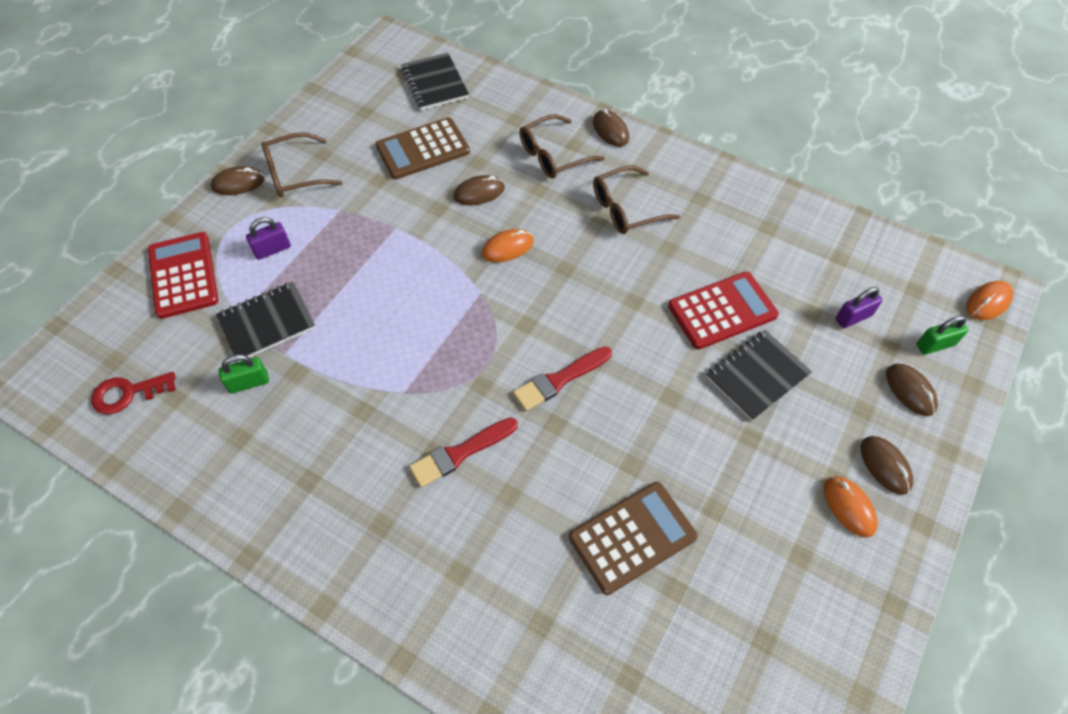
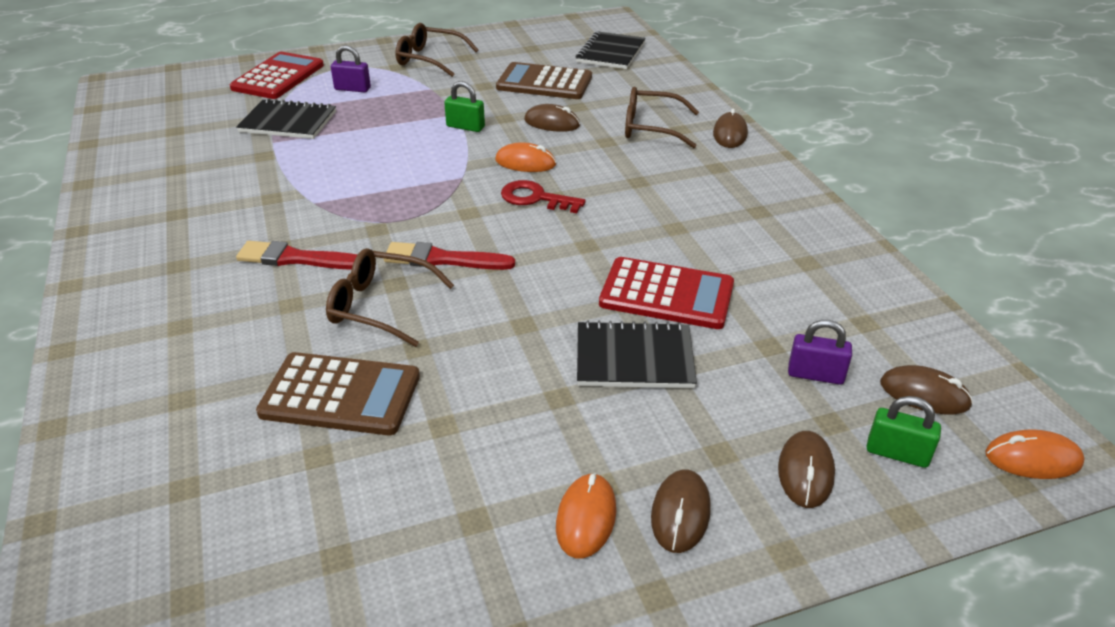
camera: 40 degrees right, 20 degrees down
red key [91,372,176,414] -> red key moved to [501,180,585,213]
brown mouse [210,166,265,195] -> brown mouse moved to [880,365,973,415]
green padlock [219,354,269,394] -> green padlock moved to [444,81,485,132]
brown glasses [593,166,680,234] -> brown glasses moved to [326,248,454,347]

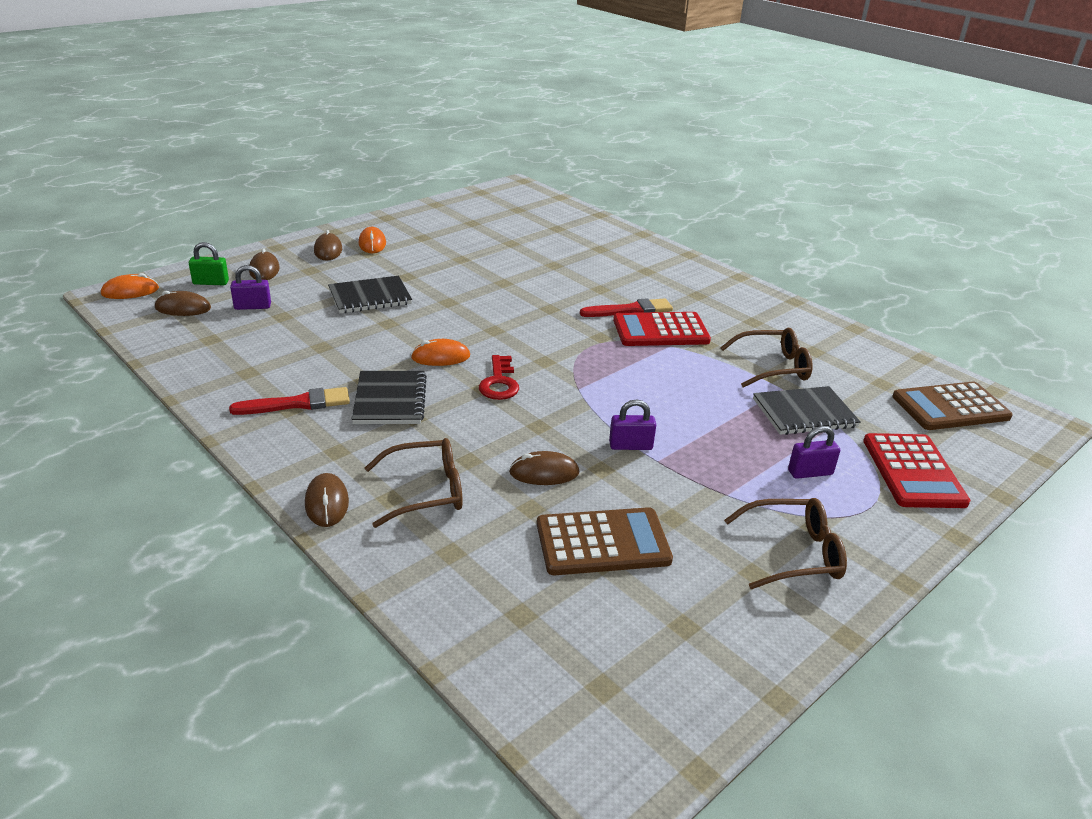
camera: 155 degrees right, 5 degrees down
brown calculator [256,352,420,435] -> brown calculator moved to [892,381,1013,430]
brown glasses [326,248,454,347] -> brown glasses moved to [720,328,812,387]
red brush [384,242,515,270] -> red brush moved to [229,387,350,415]
green padlock [444,81,485,132] -> purple padlock [609,399,656,450]
orange mouse [495,142,556,172] -> orange mouse moved to [411,339,470,366]
red key [501,180,585,213] -> red key turned 90 degrees clockwise [479,355,519,400]
black notebook [575,31,646,69] -> black notebook moved to [352,371,427,424]
red calculator [599,257,734,329] -> red calculator moved to [613,312,711,346]

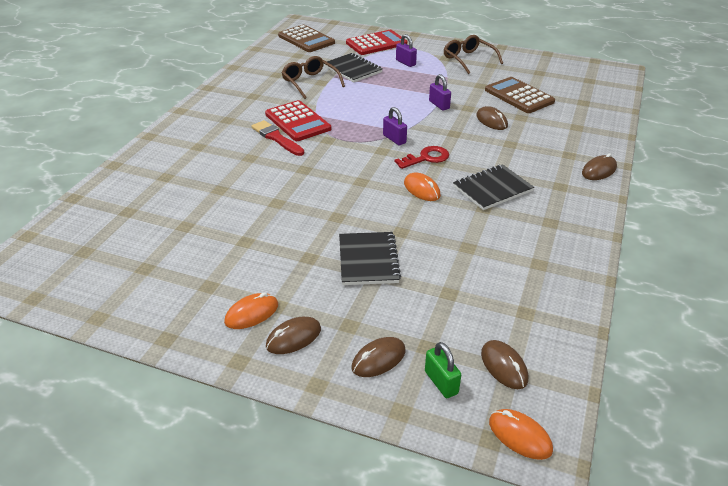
camera: 115 degrees left, 5 degrees up
red brush [229,387,350,415] -> none
purple padlock [230,265,271,310] -> purple padlock moved to [383,107,407,145]
black notebook [328,276,412,313] -> black notebook turned 45 degrees clockwise [339,232,401,285]
brown glasses [365,438,463,528] -> none

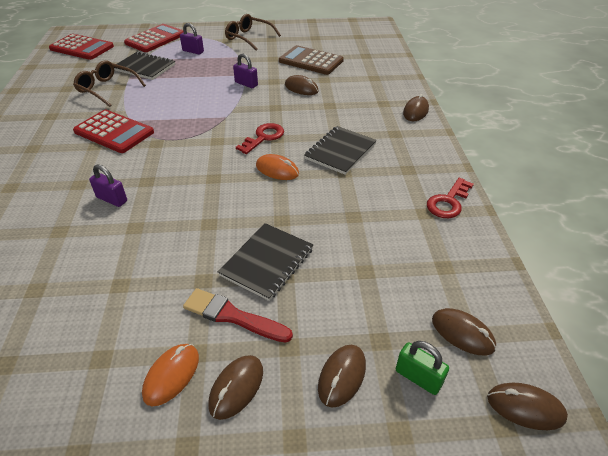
camera: 25 degrees left, 5 degrees up
red brush [251,120,304,156] -> red brush moved to [183,288,293,343]
brown calculator [278,25,335,52] -> red calculator [49,34,114,60]
black notebook [339,232,401,285] -> black notebook turned 60 degrees clockwise [218,223,313,301]
purple padlock [383,107,407,145] -> purple padlock moved to [89,164,127,207]
orange mouse [489,409,553,460] -> brown mouse [487,383,568,430]
none -> red key [427,178,474,218]

